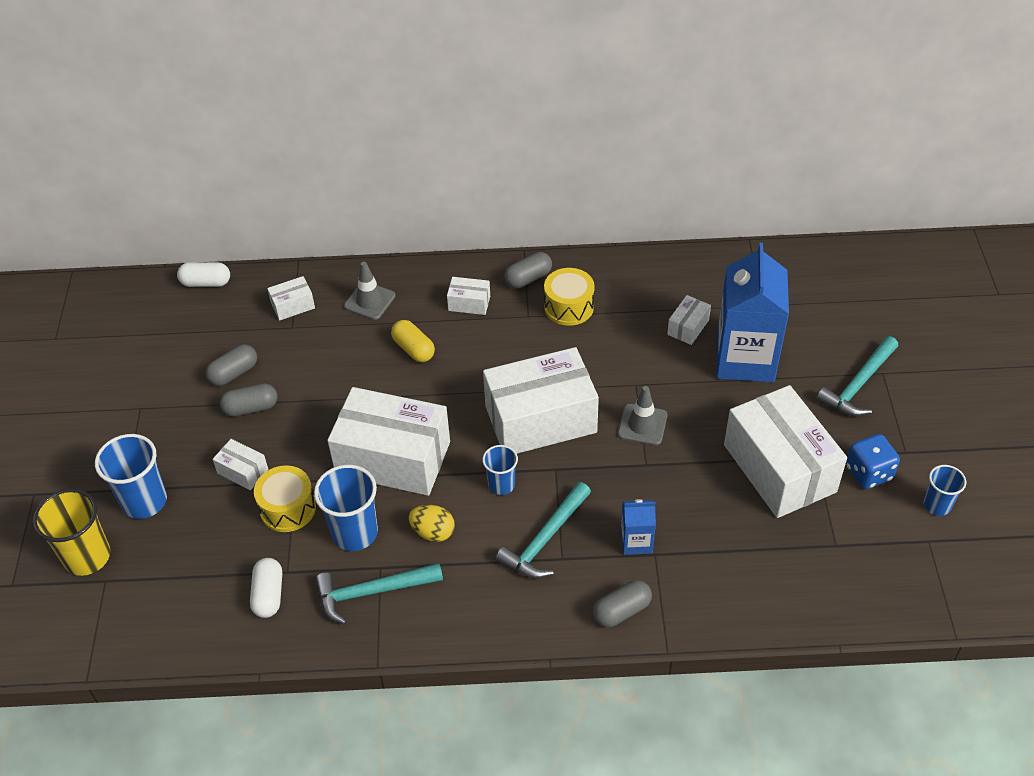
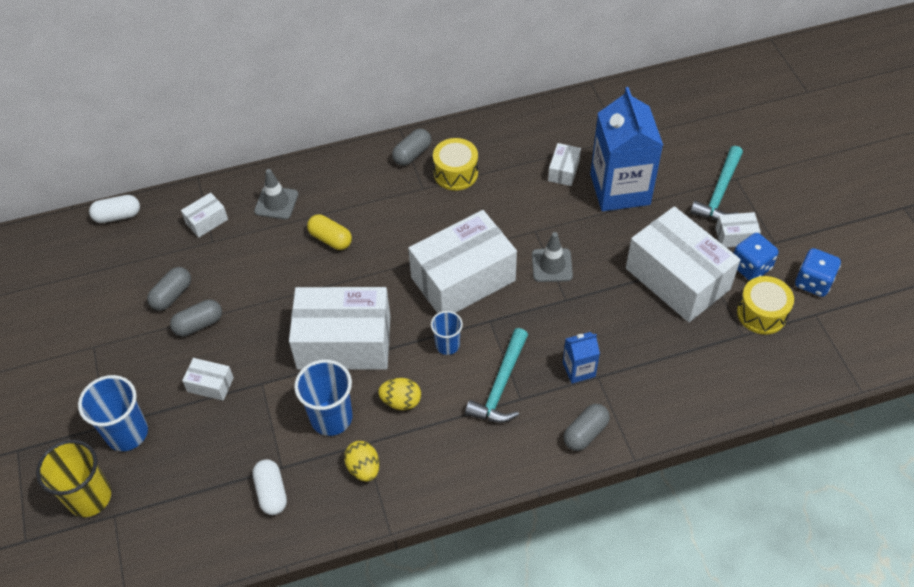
camera: 15 degrees left, 5 degrees up
yellow drum [254,465,316,532] -> yellow drum moved to [737,276,794,334]
turquoise hammer [315,563,443,625] -> yellow egg [344,441,379,482]
white box [447,277,490,315] -> white box moved to [715,212,761,247]
blue cup [924,465,966,516] -> blue dice [795,248,841,297]

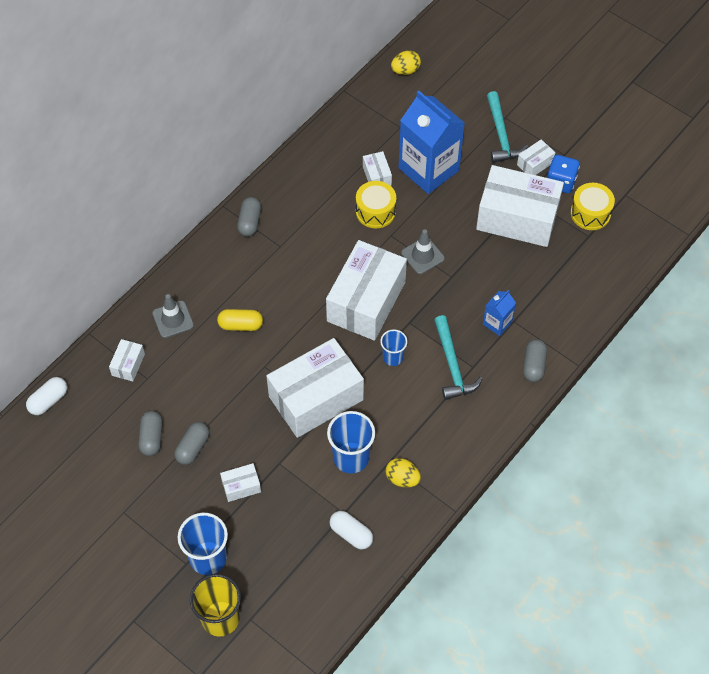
camera: 35 degrees left, 5 degrees up
yellow egg [378,378,421,410] -> yellow egg moved to [391,50,421,75]
yellow drum [433,138,478,191] -> yellow drum moved to [356,181,396,228]
blue dice [795,248,841,297] -> none

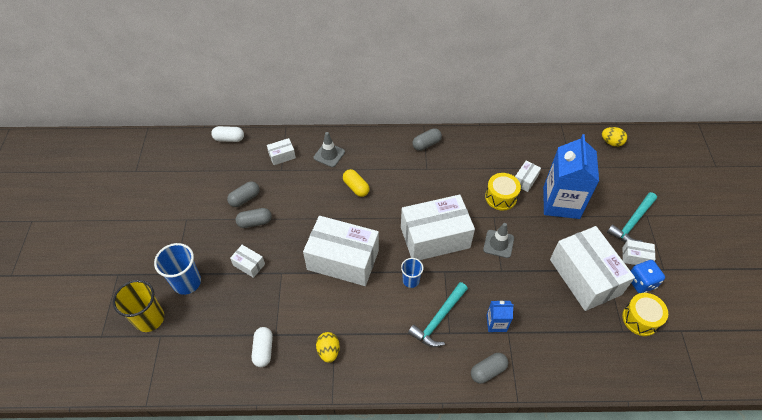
camera: 50 degrees right, 5 degrees down
blue cup [327,411,375,473] -> none

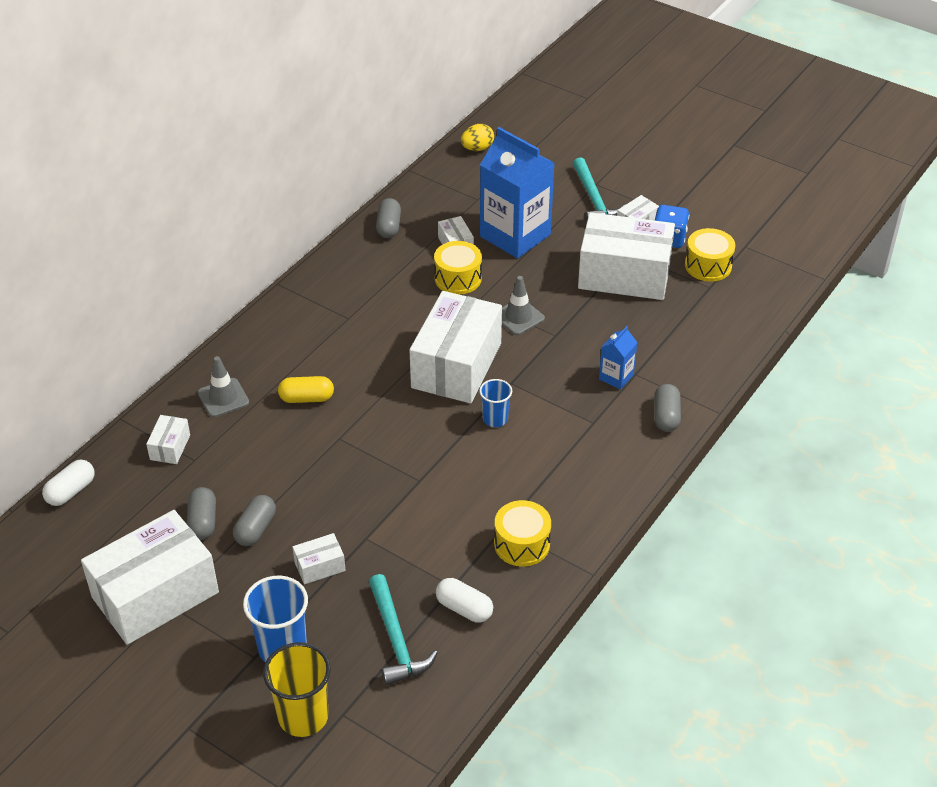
camera: 55 degrees left, 10 degrees down
white box [303,216,379,286] -> white box moved to [81,510,219,645]
yellow egg [316,332,340,363] -> yellow drum [494,500,551,566]
turquoise hammer [408,282,468,347] -> turquoise hammer moved to [369,574,438,685]
grey capsule [412,128,442,151] -> grey capsule moved to [376,198,401,238]

